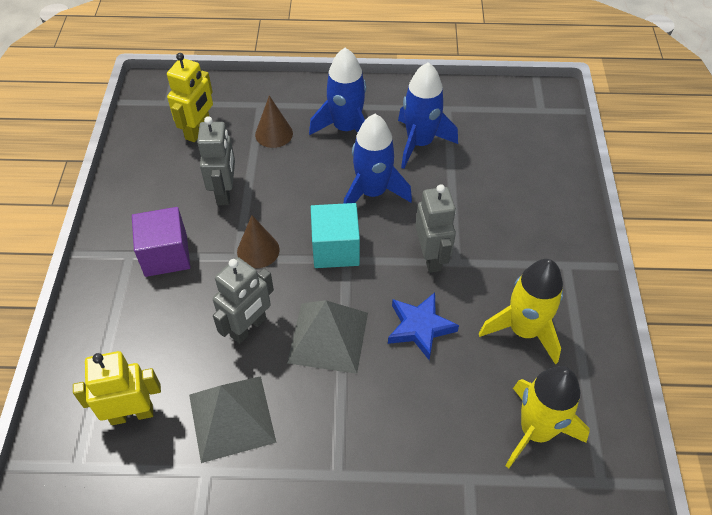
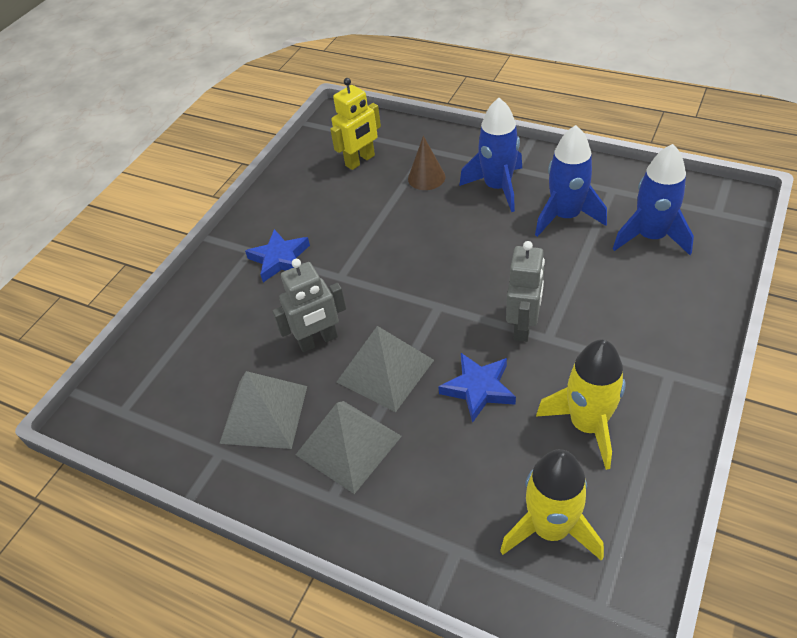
camera: 30 degrees right, 5 degrees down
yellow robot [73,351,161,425] -> none
purple cube [132,207,190,277] -> blue star [245,229,310,282]
grey robot [197,116,235,205] -> none
brown cone [237,215,280,268] -> none
turquoise cube [311,203,360,268] -> none
blue rocket [344,114,412,204] -> blue rocket moved to [613,144,694,255]
none -> grey pyramid [296,401,402,494]

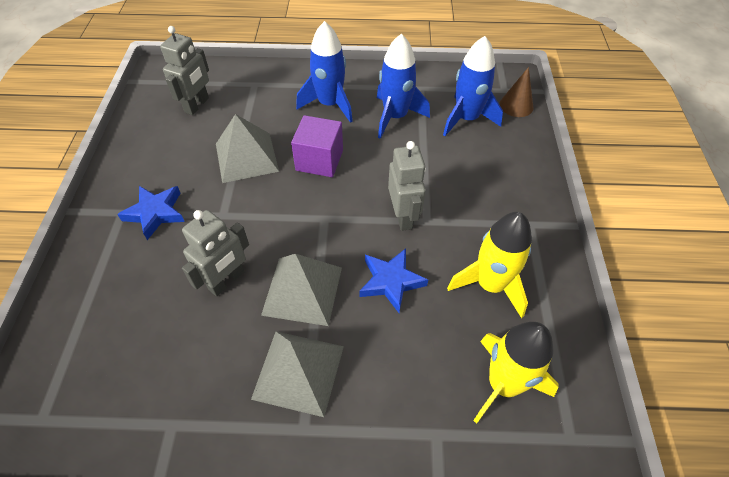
camera: 30 degrees left, 5 degrees up
grey pyramid [219,371,307,449] -> grey pyramid moved to [216,114,279,183]
yellow robot [330,78,381,170] -> grey robot [160,26,209,115]
brown cone [408,136,446,190] -> brown cone moved to [500,67,534,117]
none -> purple cube [291,115,343,177]

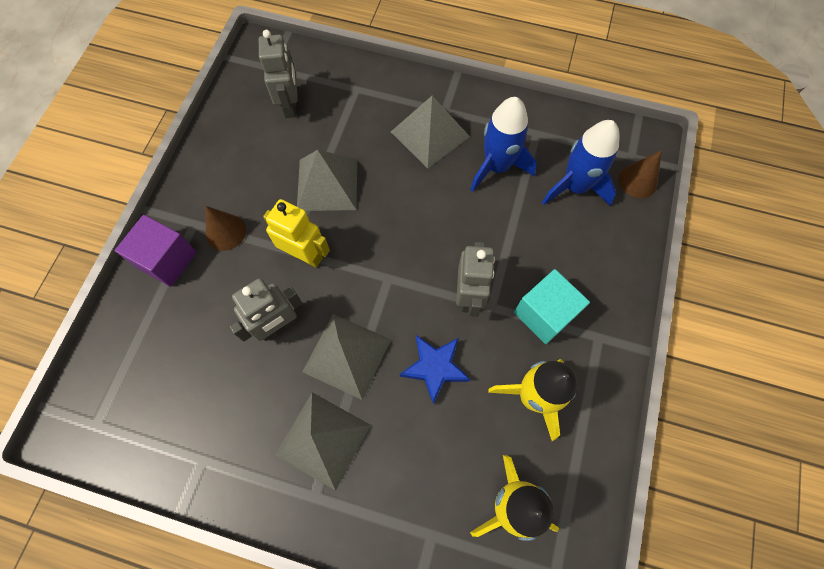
camera: 15 degrees right, 15 degrees up
blue star [117,186,185,240] -> brown cone [206,206,246,251]
grey robot [160,26,209,115] -> grey robot turned 45 degrees counterclockwise [259,30,297,118]
purple cube [291,115,343,177] -> purple cube moved to [114,215,197,287]
blue rocket [296,21,353,123] -> grey pyramid [391,96,470,169]
none -> yellow robot [263,199,330,268]
none -> turquoise cube [514,269,590,344]

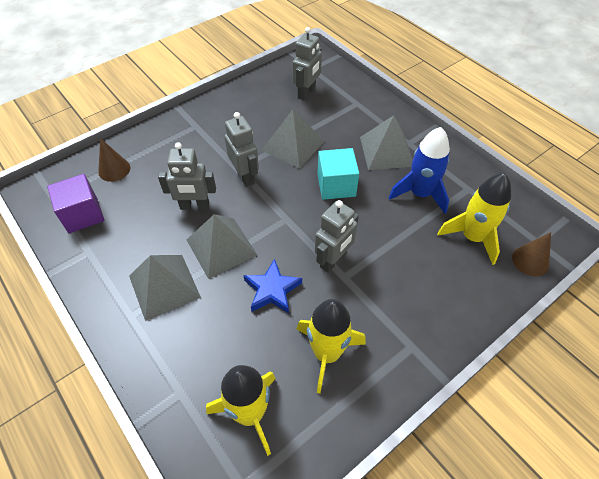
camera: 35 degrees right, 15 degrees down
purple cube [114,215,197,287] -> purple cube moved to [47,174,104,233]
brown cone [206,206,246,251] -> brown cone moved to [98,138,130,182]
yellow robot [263,199,330,268] -> grey robot [225,112,259,187]
turquoise cube [514,269,590,344] -> turquoise cube moved to [317,148,359,200]
blue rocket [542,120,619,206] -> yellow rocket [437,173,511,265]

